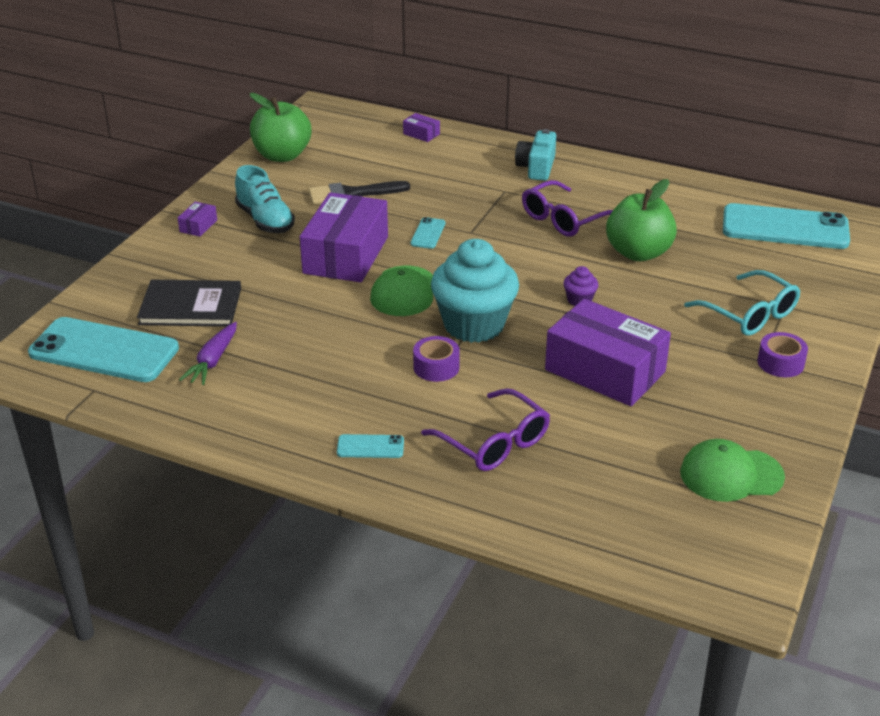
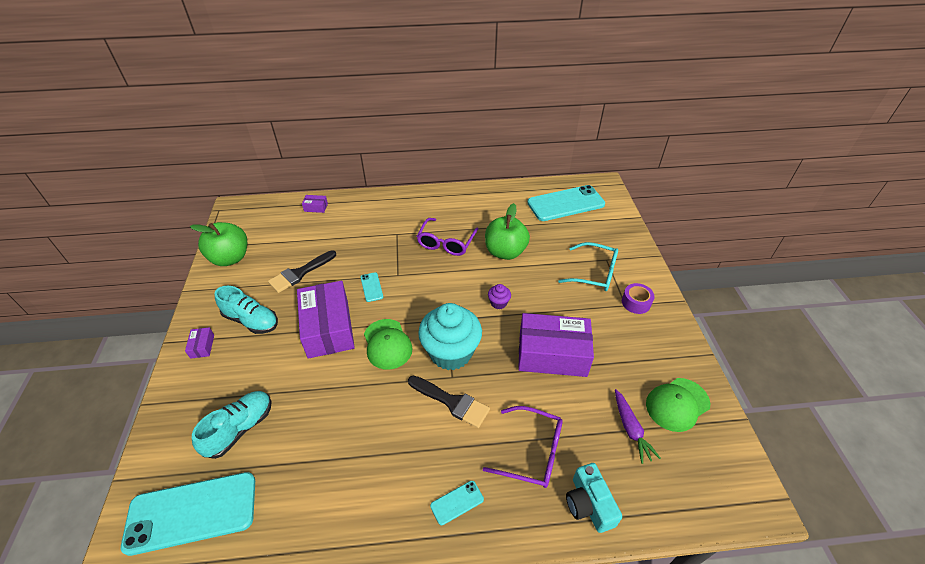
camera: 30 degrees left, 10 degrees up
black book [137,280,241,327] -> turquoise shoe [192,391,272,459]
purple carrot [179,322,237,385] -> purple carrot moved to [615,389,661,464]
purple tape [413,336,460,382] -> black brush [408,376,490,428]
turquoise camera [515,129,556,181] -> turquoise camera moved to [566,463,622,533]

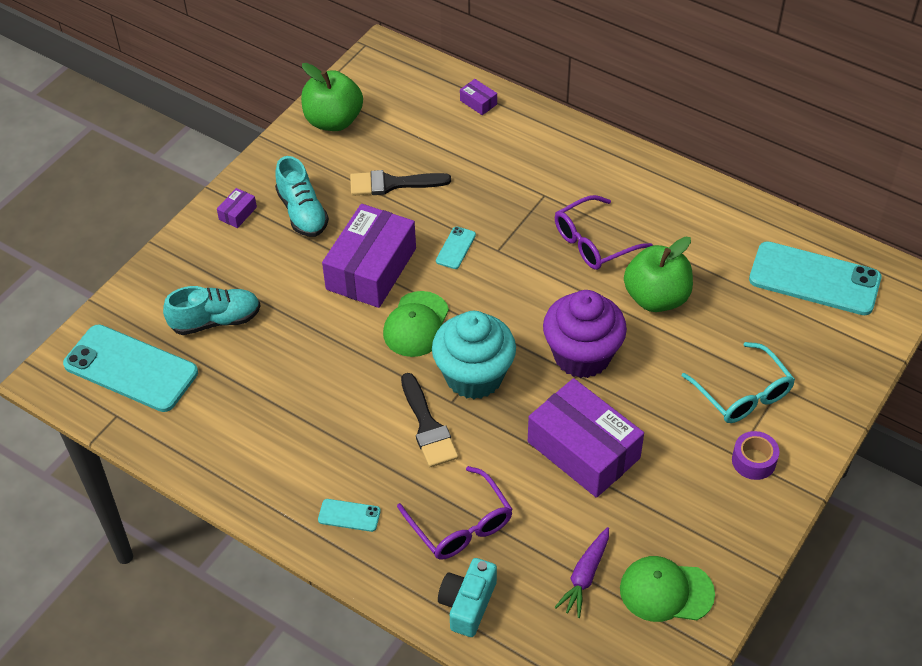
camera: 40 degrees right, 5 degrees up
purple cupcake [488,284,511,309] -> purple cupcake [543,290,627,378], size x2.43

